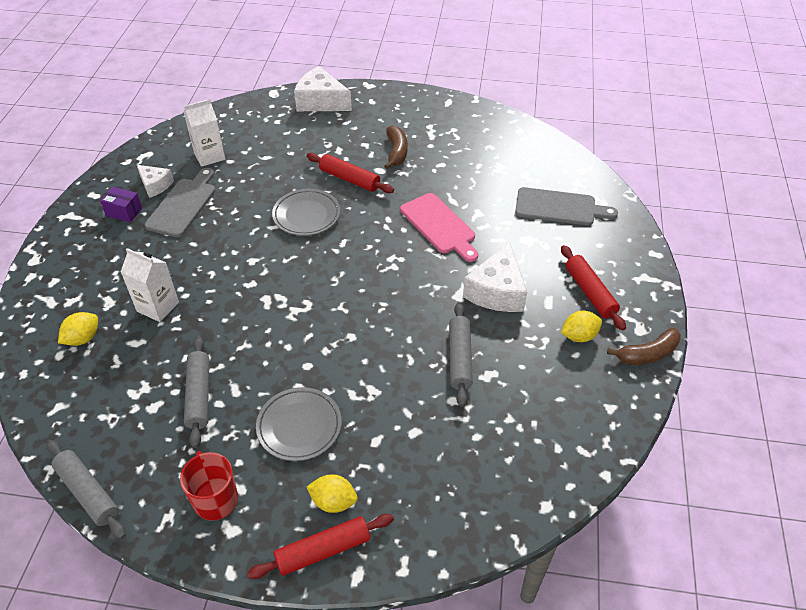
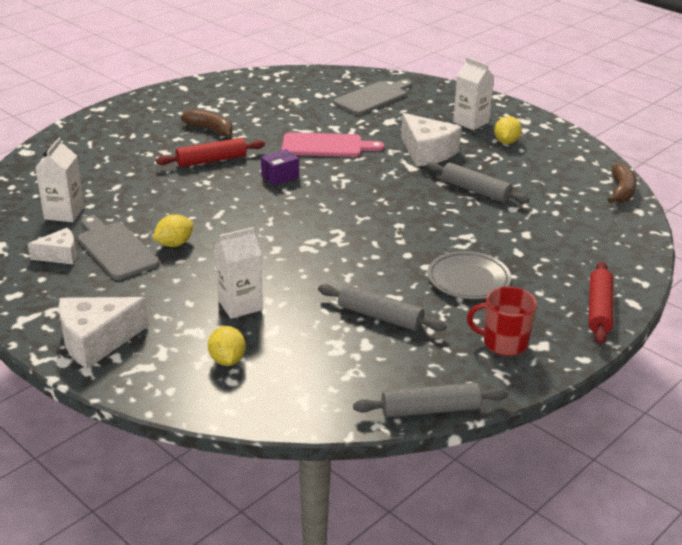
camera: 55 degrees left, 15 degrees down
purple box [100,187,142,222] -> purple box moved to [261,149,299,186]
grey plate [272,189,340,236] -> none
white cheese [294,66,352,111] -> white cheese moved to [58,297,149,369]
yellow lemon [307,474,358,513] -> yellow lemon moved to [153,214,194,247]
red rolling pin [561,245,626,331] -> white carton [453,57,494,130]
brown banana [607,328,681,365] -> brown banana moved to [607,163,637,203]

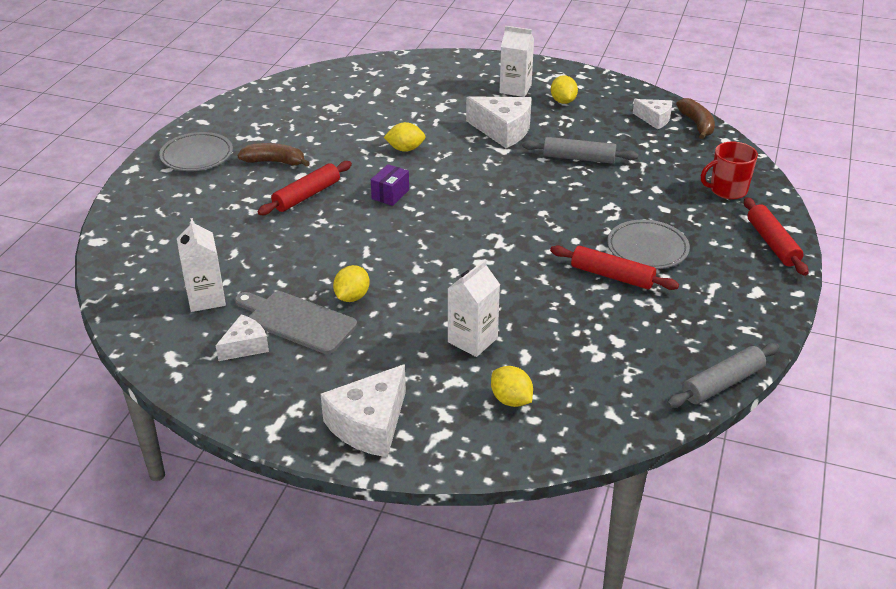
camera: 25 degrees left, 5 degrees up
pink cutting board [282,132,384,157] -> yellow lemon [384,122,426,152]
grey rolling pin [318,284,447,332] -> none
grey cutting board [333,79,412,115] -> none
red mug [467,287,537,356] -> red mug moved to [701,141,758,199]
none -> grey plate [159,132,233,171]
none -> red rolling pin [550,245,679,290]
none -> white cheese [633,99,672,129]

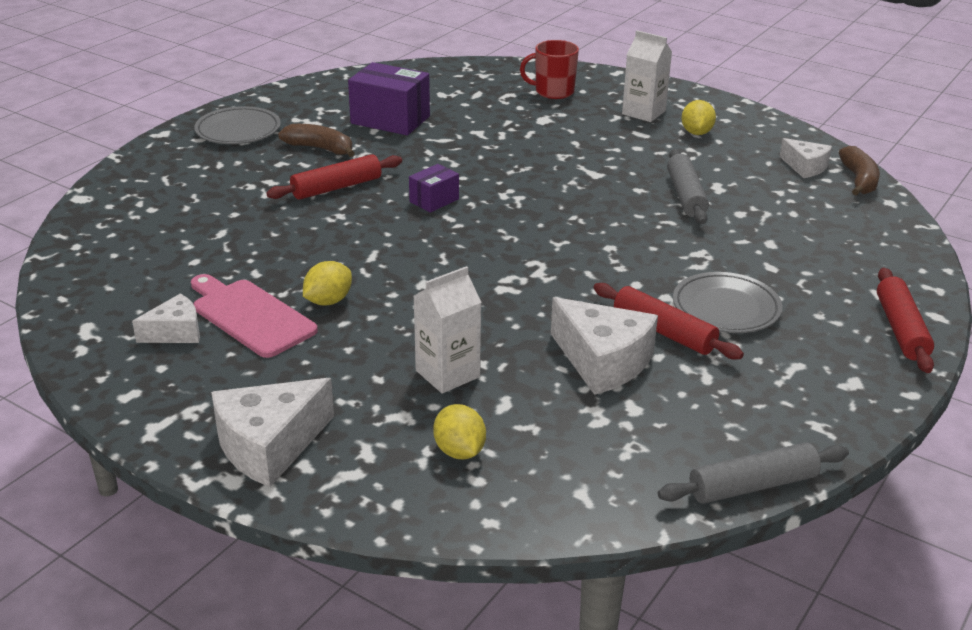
camera: 15 degrees right, 5 degrees down
white carton [177,218,226,312] -> none
grey cutting board [235,291,357,354] -> pink cutting board [191,274,318,358]
yellow lemon [384,122,426,152] -> none
white cheese [466,96,531,148] -> white cheese moved to [551,297,658,395]
grey rolling pin [522,137,638,164] -> grey rolling pin turned 60 degrees clockwise [667,149,709,224]
red mug [701,141,758,199] -> red mug moved to [520,40,579,99]
none -> purple box [348,62,430,135]

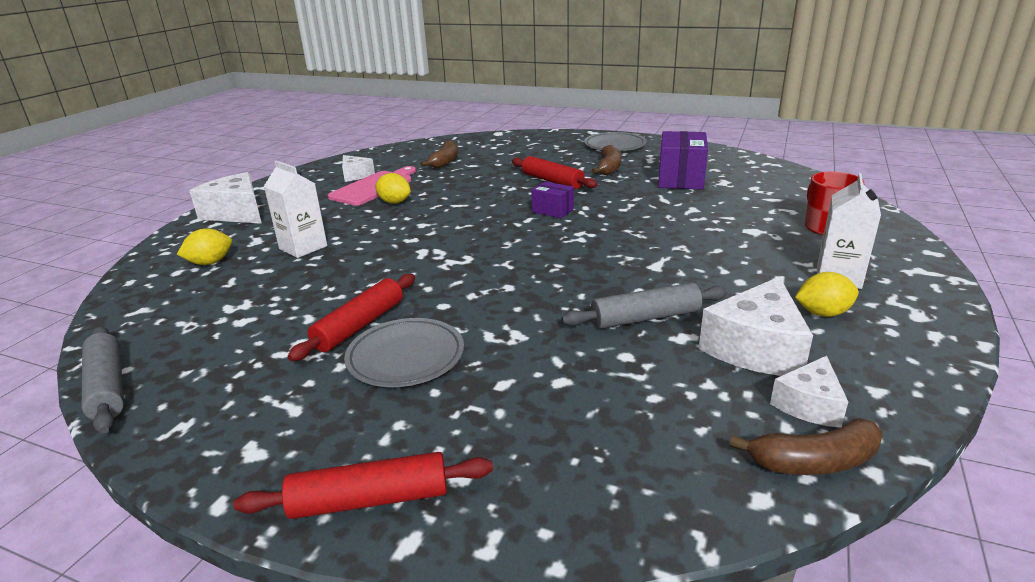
camera: 80 degrees right, 5 degrees down
white cheese [551,297,658,395] -> white cheese moved to [699,277,813,376]
none -> brown banana [420,140,458,168]

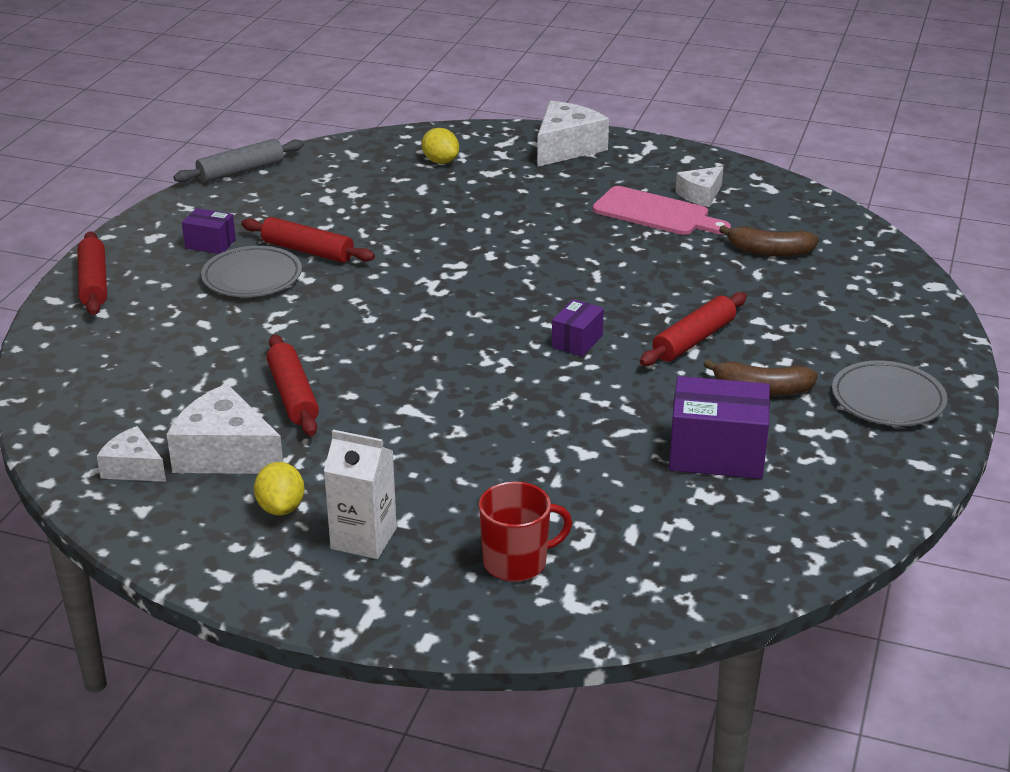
camera: 85 degrees right, 5 degrees up
white carton [264,161,327,258] -> none
yellow lemon [375,173,411,204] -> none
grey rolling pin [561,283,728,329] -> red rolling pin [267,335,319,436]
brown banana [730,418,882,475] -> none
none -> purple box [182,208,236,254]

